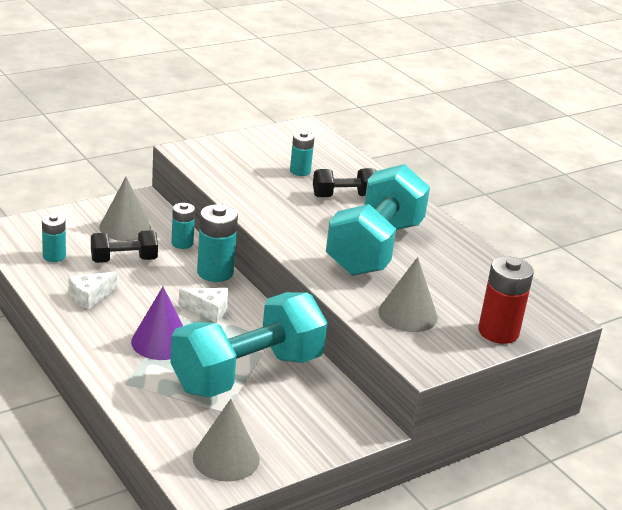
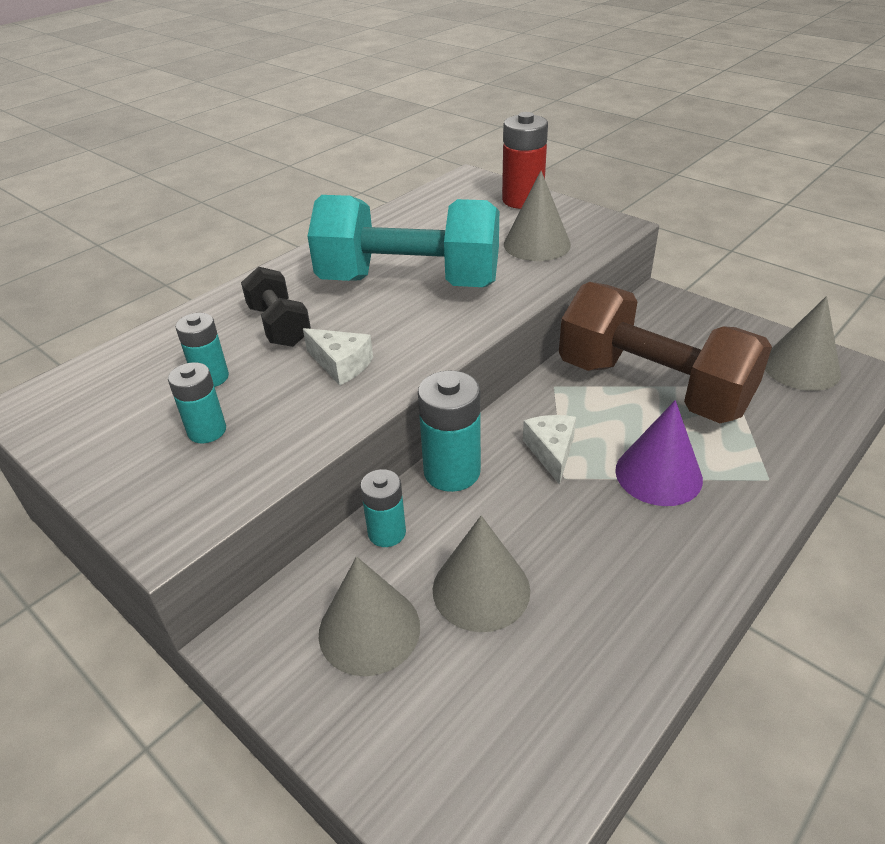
camera: 100 degrees left, 10 degrees up
turquoise battery [42,214,66,262] -> turquoise battery moved to [168,362,226,443]
white cheese [69,272,117,310] -> white cheese moved to [303,328,373,385]
black dumbbell [91,230,158,263] -> grey cone [433,516,530,632]
turquoise dumbbell [170,292,327,397] -> brown dumbbell [559,282,772,423]

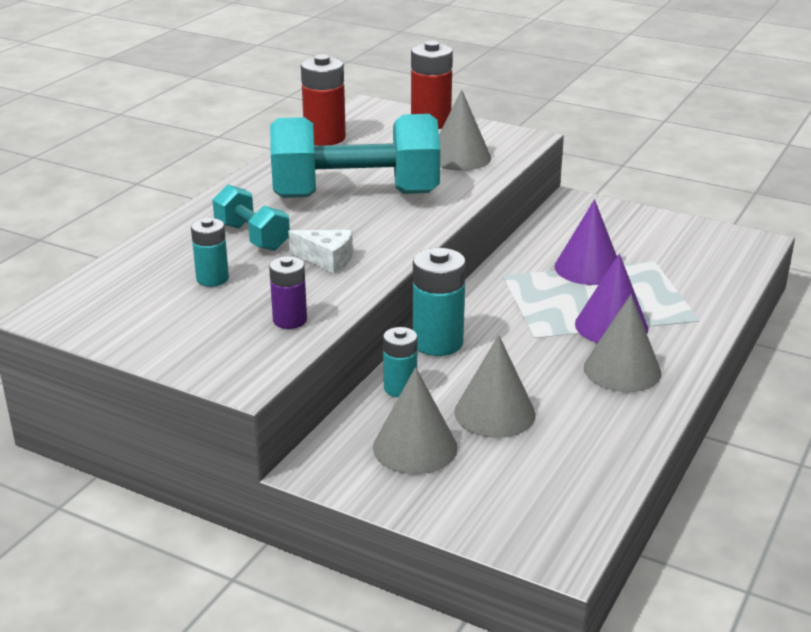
camera: 15 degrees left, 10 degrees down
turquoise battery [168,362,226,443] -> none
black dumbbell [241,267,311,347] -> turquoise dumbbell [212,185,290,251]
white cheese [523,415,576,485] -> none
brown dumbbell [559,282,772,423] -> purple cone [554,199,617,285]
grey cone [765,296,841,391] -> grey cone moved to [584,295,662,392]
none -> purple battery [269,256,307,329]
none -> red battery [301,54,346,146]

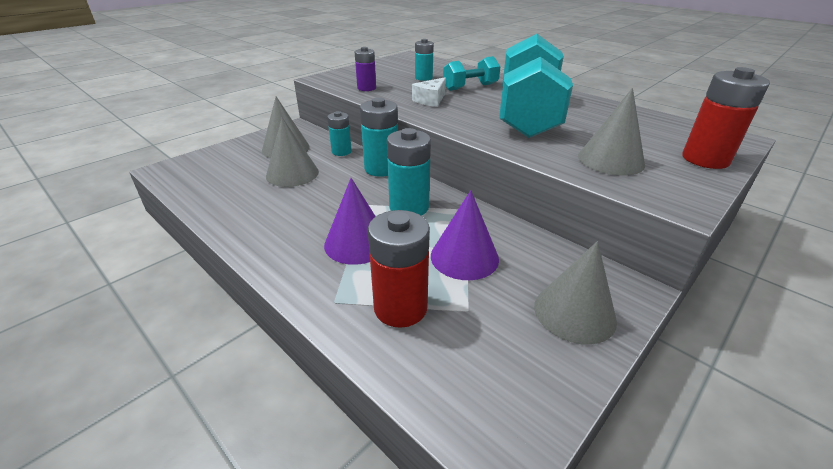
camera: 105 degrees right, 5 degrees up
red battery [301,54,346,146] -> red battery moved to [368,210,430,328]
grey cone [584,295,662,392] -> grey cone moved to [534,241,617,345]
none -> turquoise battery [387,128,431,215]

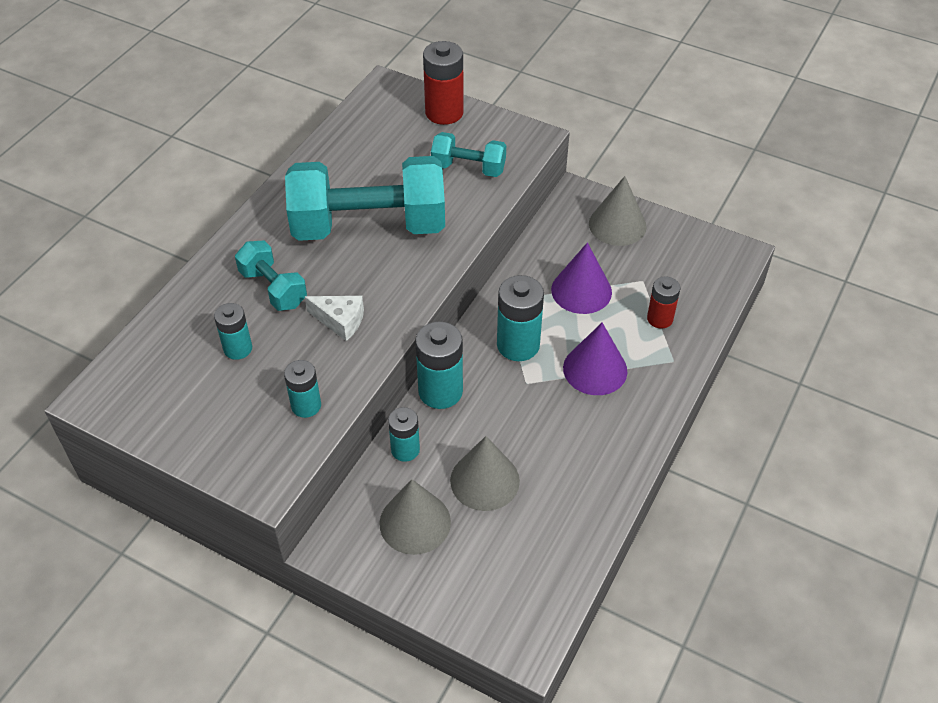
camera: 105 degrees left, 15 degrees up
purple battery [355,47,376,91] -> turquoise battery [284,360,321,418]
red battery [368,210,430,328] -> red battery [647,276,680,329], size x0.62
grey cone [578,88,645,176] -> turquoise dumbbell [431,132,506,177]

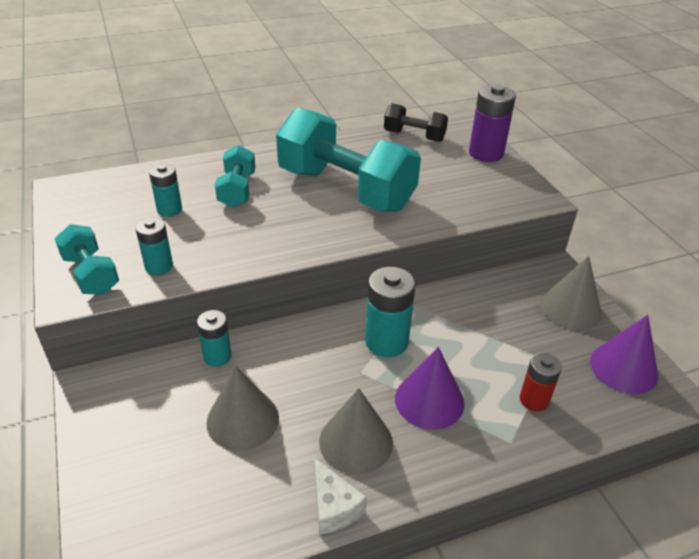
camera: 40 degrees right, 10 degrees down
white cheese [305,296,364,341] -> white cheese moved to [314,457,367,534]
grey cone [380,479,451,555] -> grey cone moved to [319,388,393,475]
turquoise battery [415,321,463,409] -> none
red battery [423,41,464,125] -> purple battery [469,84,516,162]
turquoise dumbbell [431,132,506,177] -> turquoise dumbbell moved to [55,224,119,295]
purple cone [551,242,612,314] -> purple cone moved to [590,315,658,394]
none -> black dumbbell [384,103,448,142]

